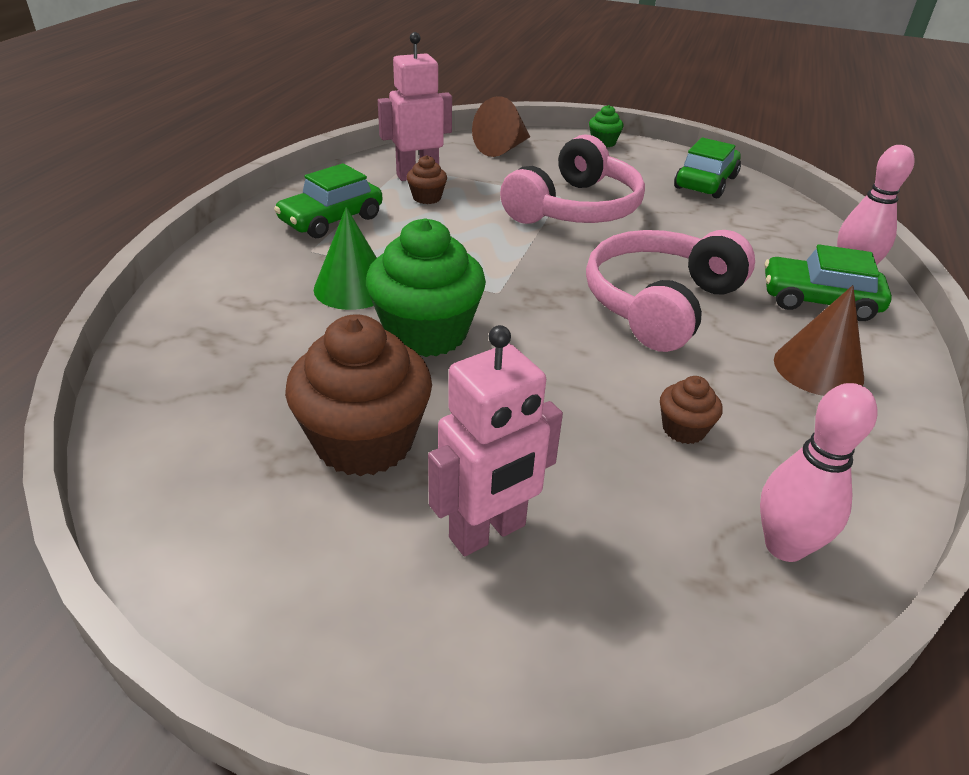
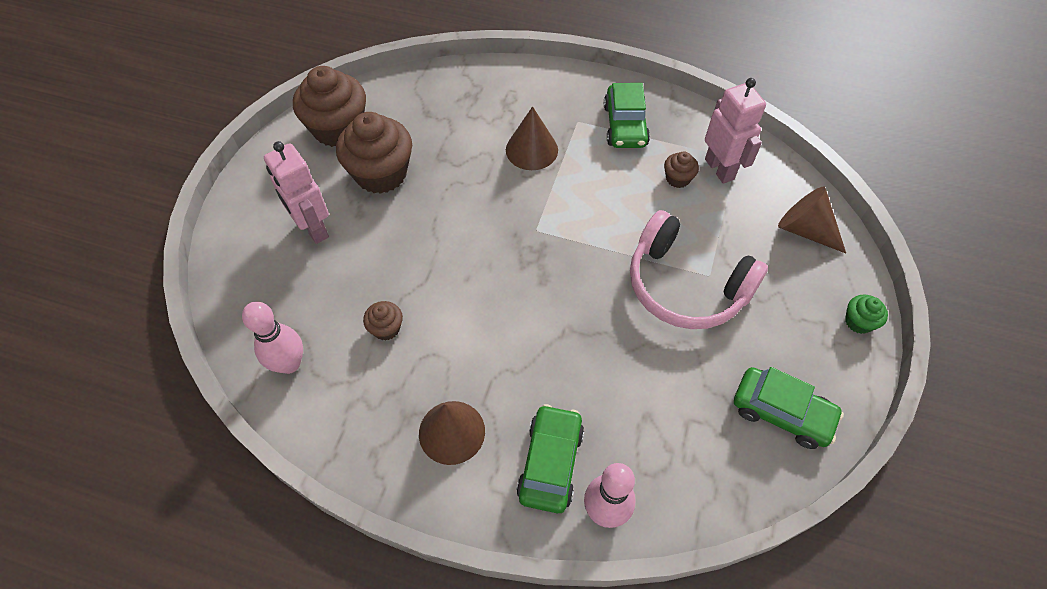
camera: 90 degrees right, 20 degrees up
green car [274,163,382,238] -> green car turned 135 degrees counterclockwise [604,83,650,148]
green cone [314,207,377,310] -> brown cone [506,106,558,170]
green cupcake [366,218,486,357] -> none
pink headphones [586,230,755,352] -> none
none -> brown cupcake [293,66,366,147]

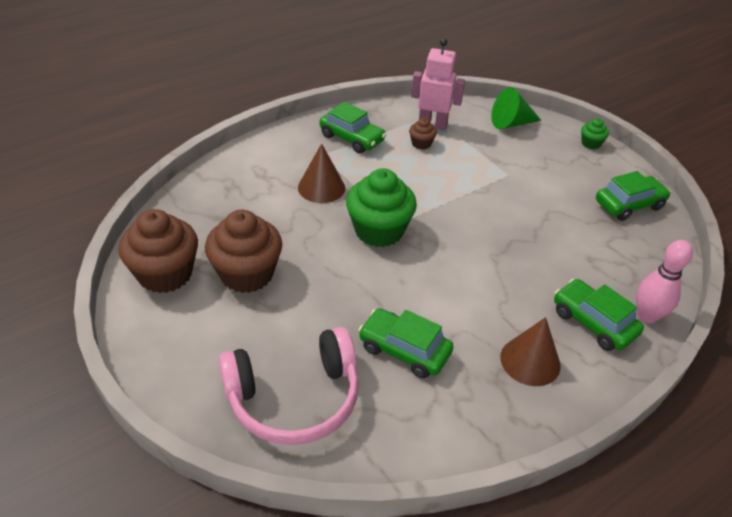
camera: 55 degrees left, 15 degrees down
pink bowling pin [242,302,303,374] -> none
pink robot [264,141,329,244] -> none
brown cupcake [363,301,403,341] -> green car [359,308,454,379]
pink headphones [630,210,768,329] -> pink headphones moved to [219,327,359,445]
brown cone [778,186,846,253] -> green cone [491,87,541,129]
none -> green cupcake [346,168,417,247]

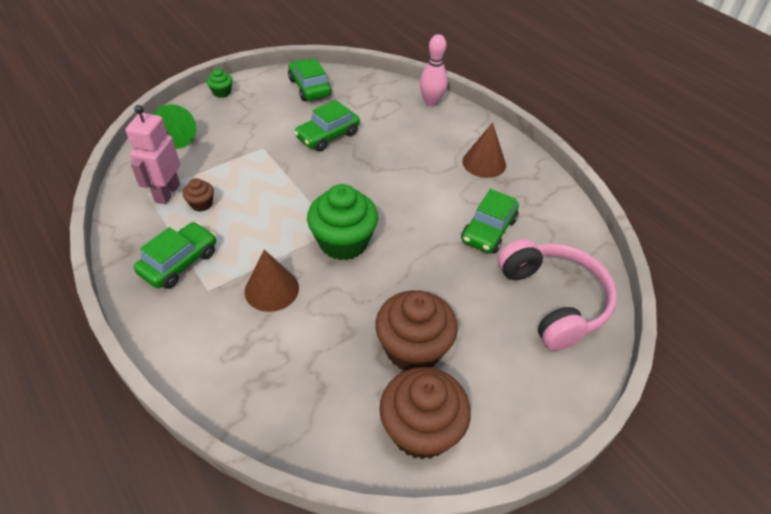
camera: 90 degrees left, 5 degrees up
green car [554,279,644,351] -> green car moved to [294,100,360,152]

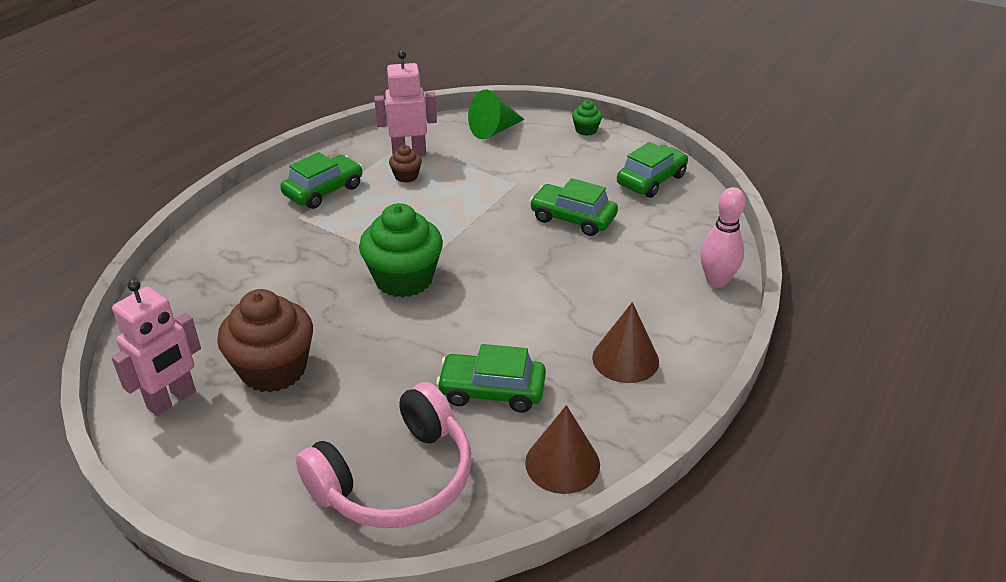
camera: 70 degrees right, 10 degrees down
green car [134,222,216,289] -> green car turned 60 degrees counterclockwise [280,152,363,209]
brown cone [245,250,299,312] -> brown cone moved to [525,405,600,494]
brown cupcake [379,367,471,460] -> pink robot [112,279,201,416]

